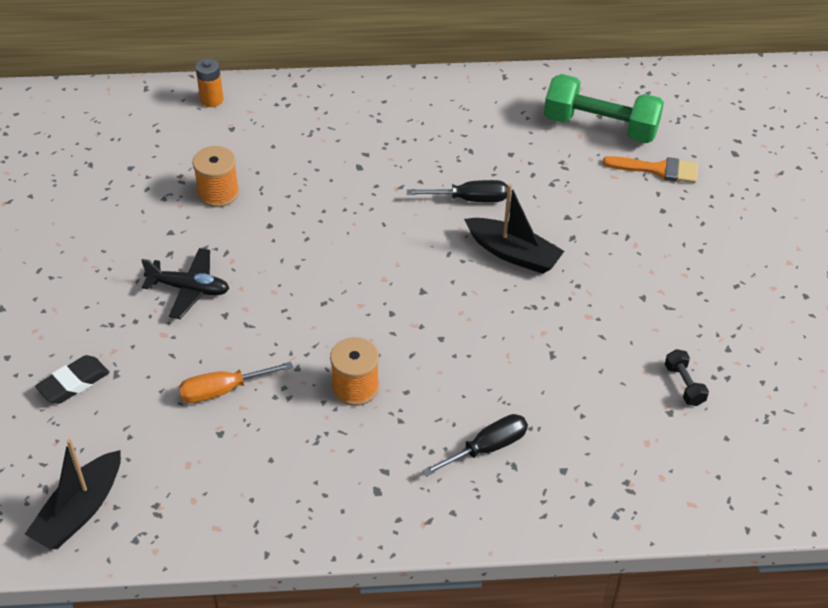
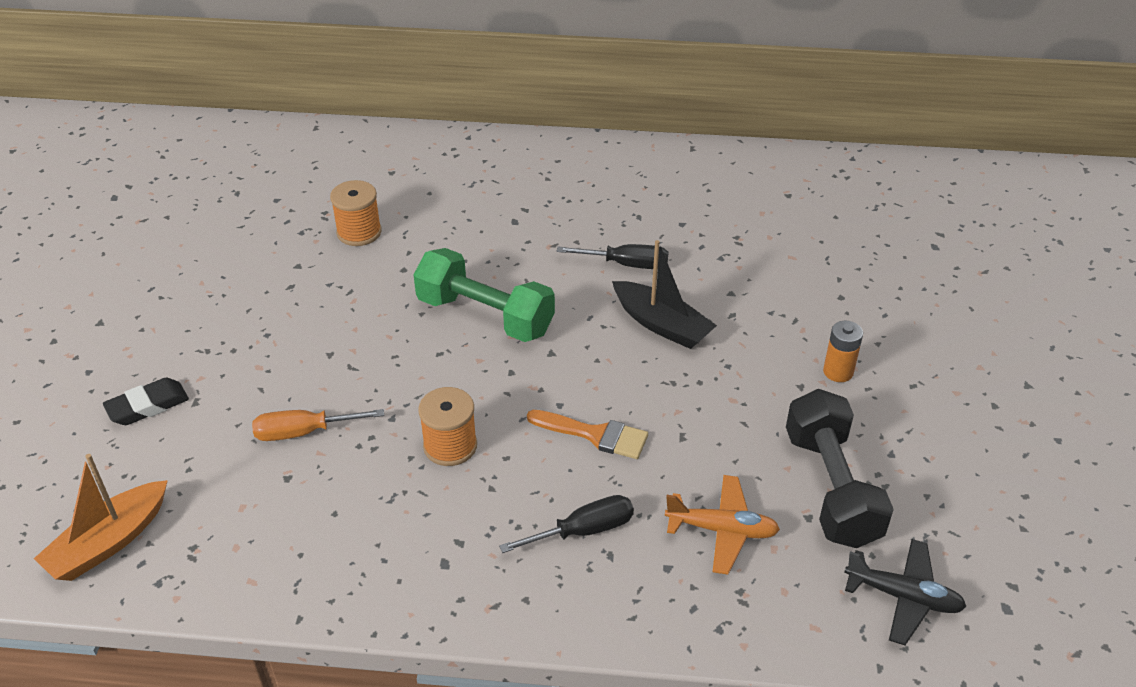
camera: 10 degrees right, 5 degrees down
black boat [25,439,121,550] -> orange boat [34,454,168,581]
black plane [141,248,229,319] -> black plane moved to [844,539,966,645]
orange battery [196,58,223,107] -> orange battery moved to [823,321,863,382]
green dumbbell [544,74,664,143] -> green dumbbell moved to [414,248,555,342]
orange brush [603,156,698,183] -> orange brush moved to [527,410,648,459]
black dumbbell [665,349,709,406] -> black dumbbell [786,389,894,548], size x2.31
none -> orange plane [665,475,780,575]

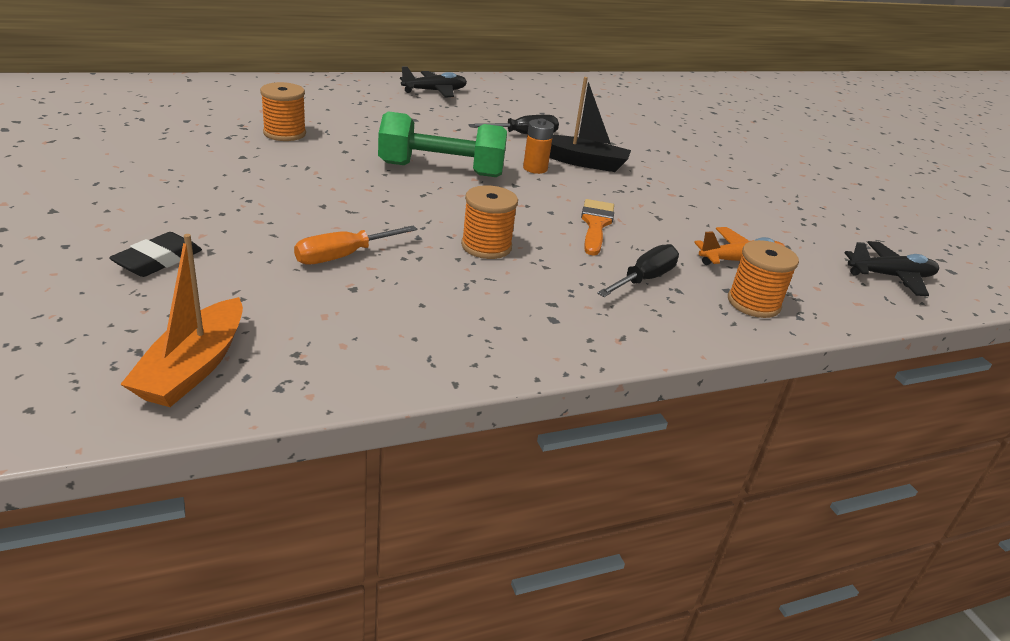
camera: 30 degrees left, 10 degrees down
orange brush [527,410,648,459] -> orange brush turned 75 degrees counterclockwise [581,199,614,256]
black dumbbell [786,389,894,548] -> none
orange battery [823,321,863,382] -> orange battery moved to [523,118,554,174]
none -> black plane [400,66,467,97]
none -> orange spool [728,240,799,318]

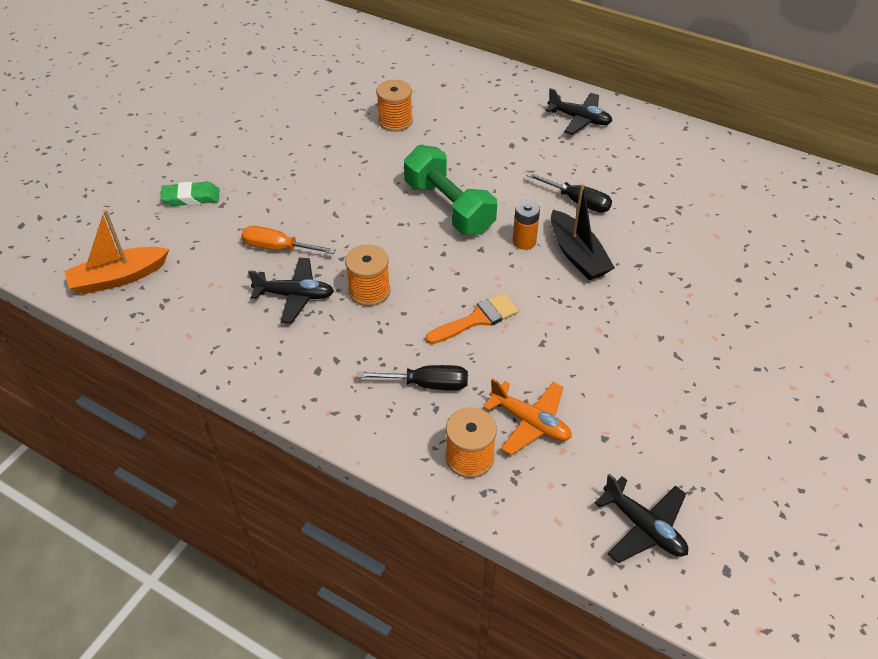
camera: 55 degrees right, 15 degrees up
black eraser [109,232,202,277] -> green eraser [161,182,219,206]
none -> black plane [248,258,334,324]

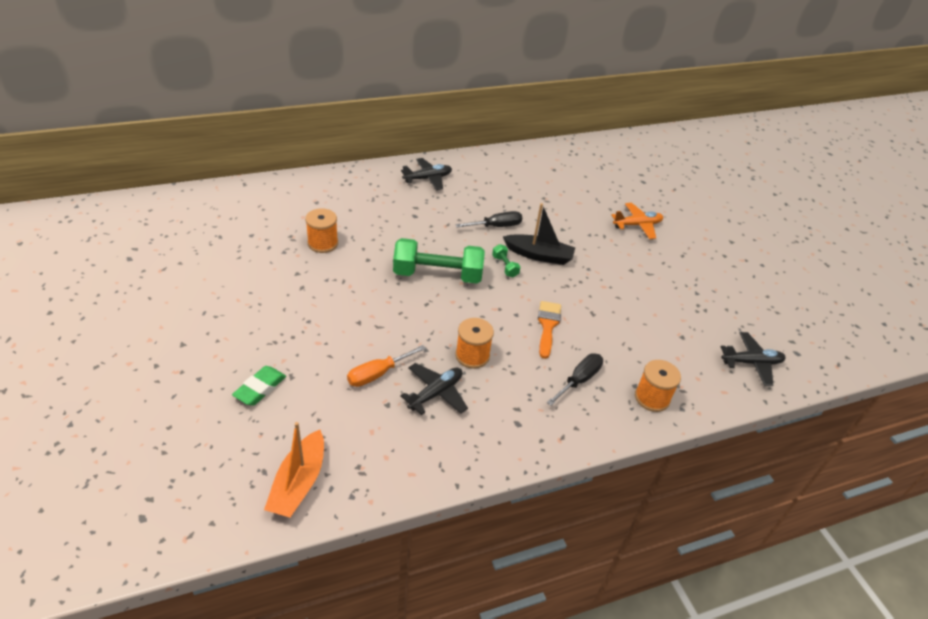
camera: 55 degrees left, 5 degrees down
orange plane [483,379,572,455] -> orange plane moved to [611,203,663,239]
orange battery [513,200,540,250] -> green dumbbell [492,244,520,278]

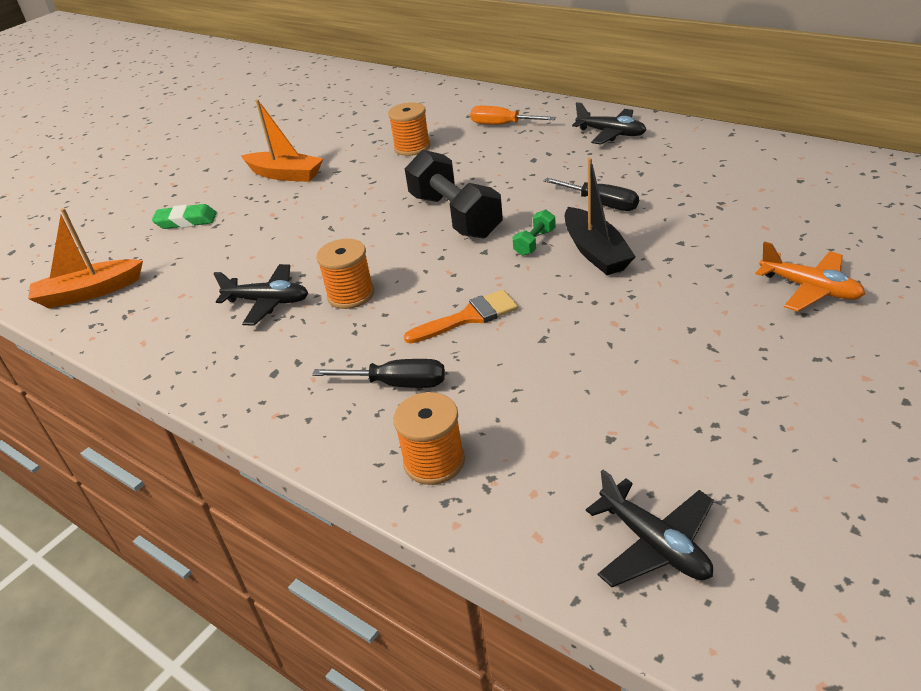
camera: 65 degrees right, 5 degrees down
orange screwdriver [347,345,426,387] -> orange screwdriver moved to [470,106,556,125]
green dumbbell [393,238,485,284] -> black dumbbell [405,150,503,239]
none -> orange boat [241,99,323,182]

